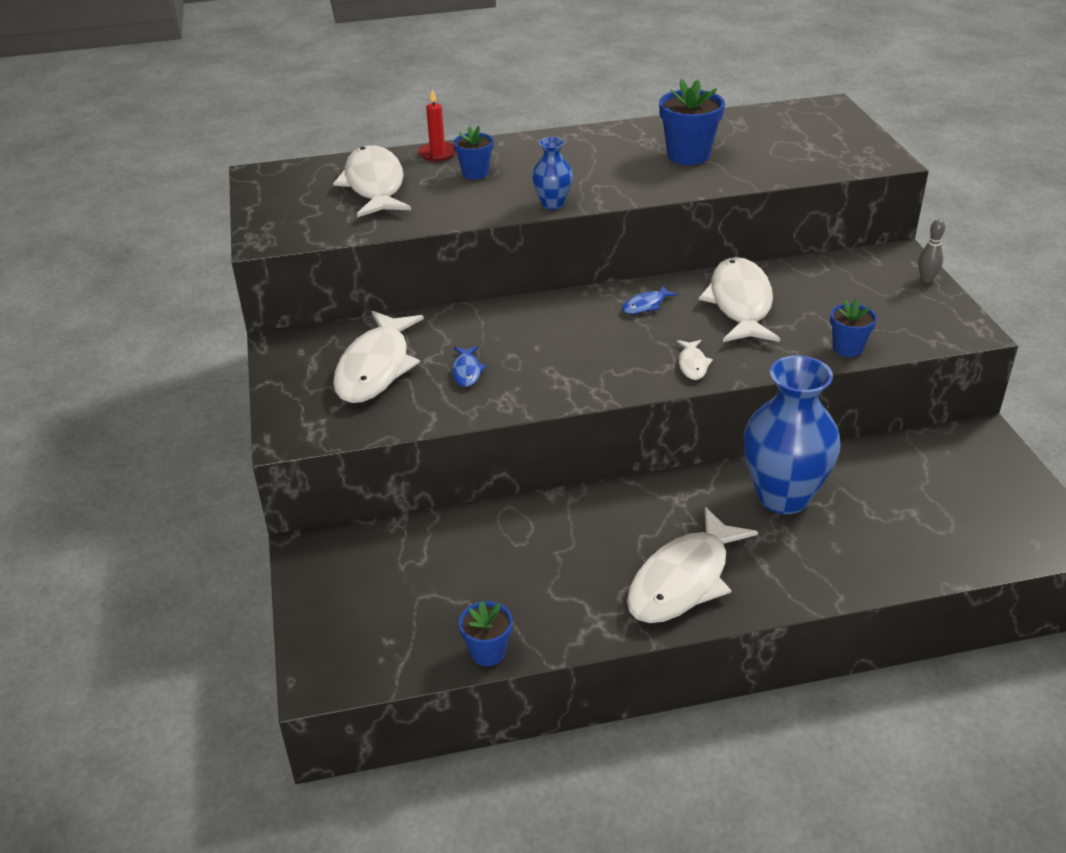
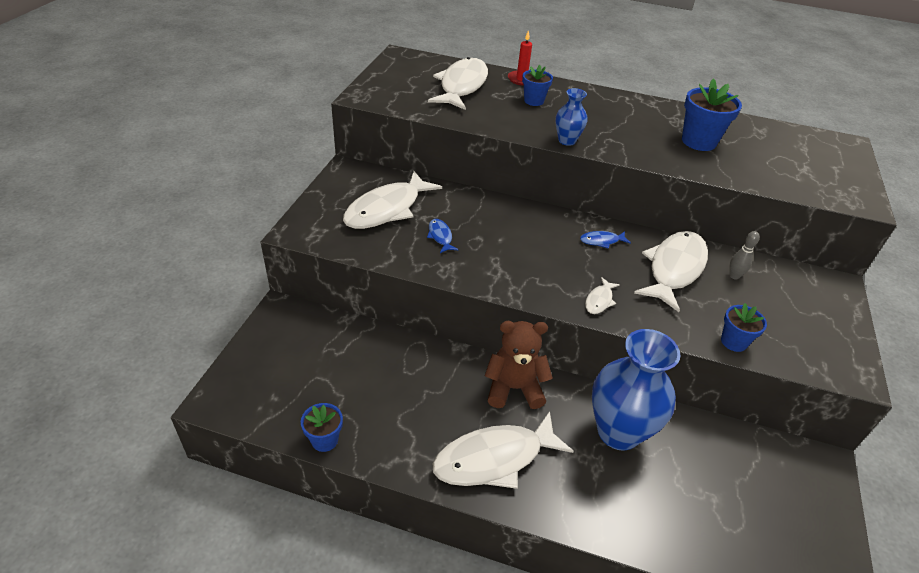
camera: 25 degrees right, 5 degrees up
blue fish [452,346,487,387] -> blue fish turned 135 degrees clockwise [427,219,458,253]
grey bowling pin [918,219,945,283] -> grey bowling pin moved to [730,231,760,280]
none -> brown teddy bear [484,321,553,409]

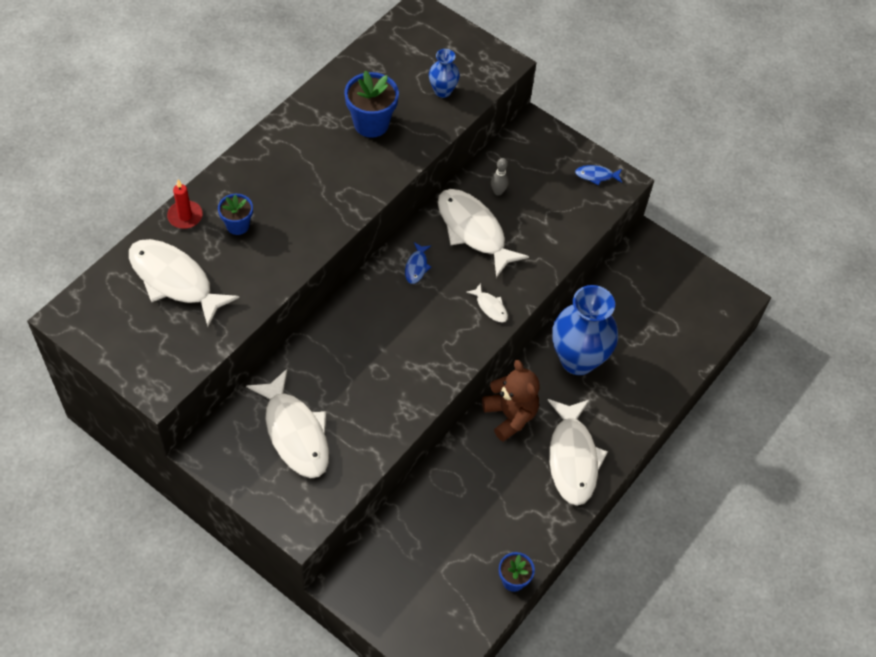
camera: 70 degrees left, 15 degrees up
blue fish [427,219,458,253] -> blue fish moved to [575,165,622,186]
brown teddy bear [484,321,553,409] -> brown teddy bear turned 135 degrees clockwise [482,360,539,442]
blue vase [556,88,587,146] -> blue vase moved to [429,49,460,98]
blue flower pot [721,303,767,352] -> none

